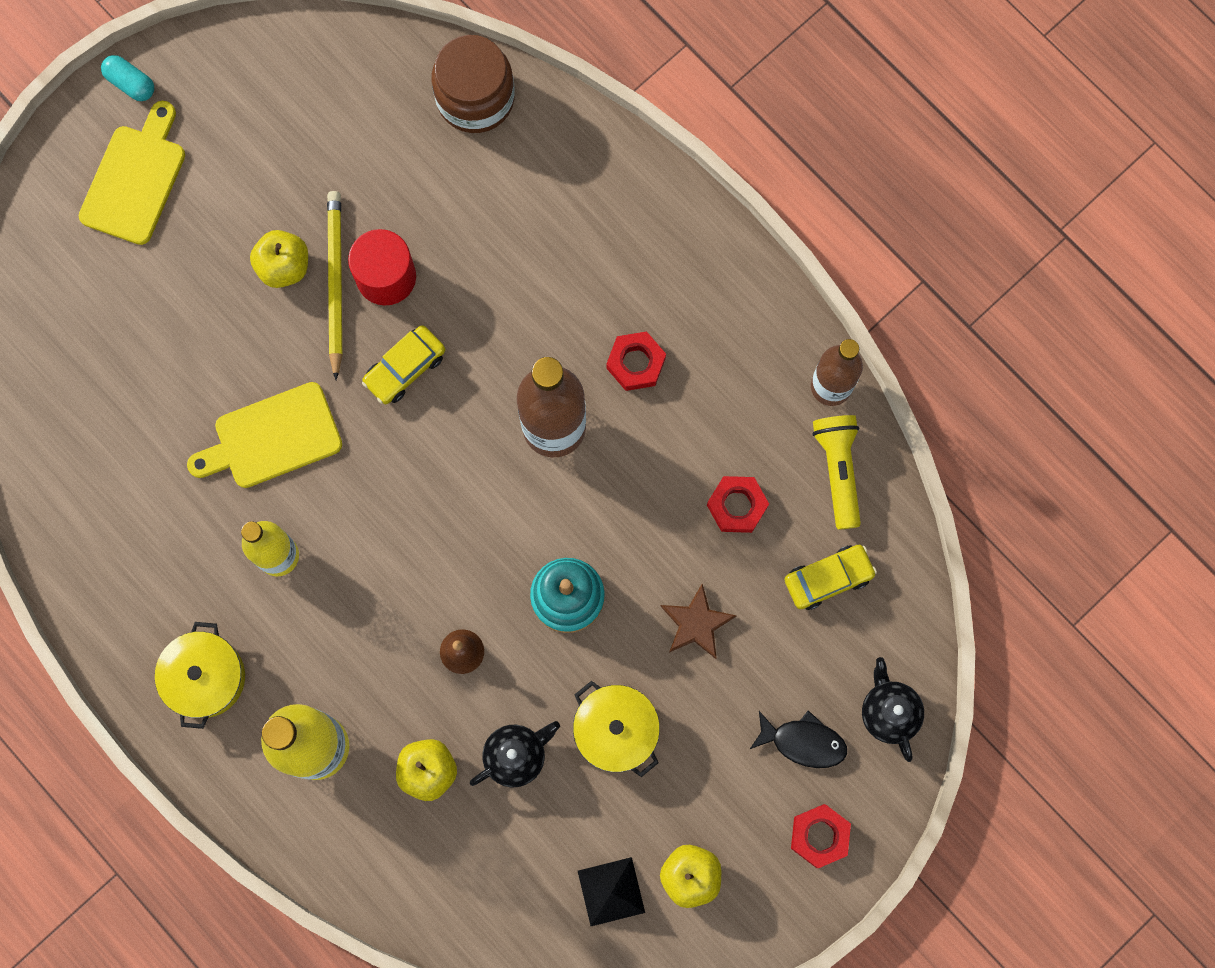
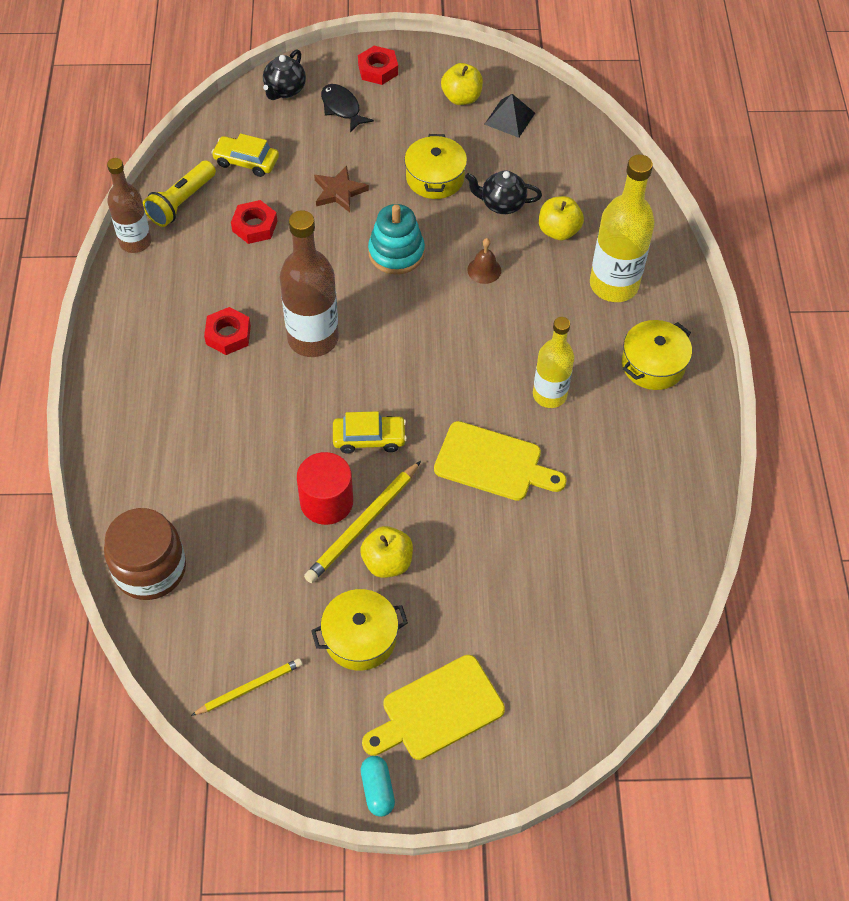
camera: 140 degrees left, 20 degrees down
none -> yellow pencil [191,658,302,716]
none -> yellow pot [311,589,408,670]

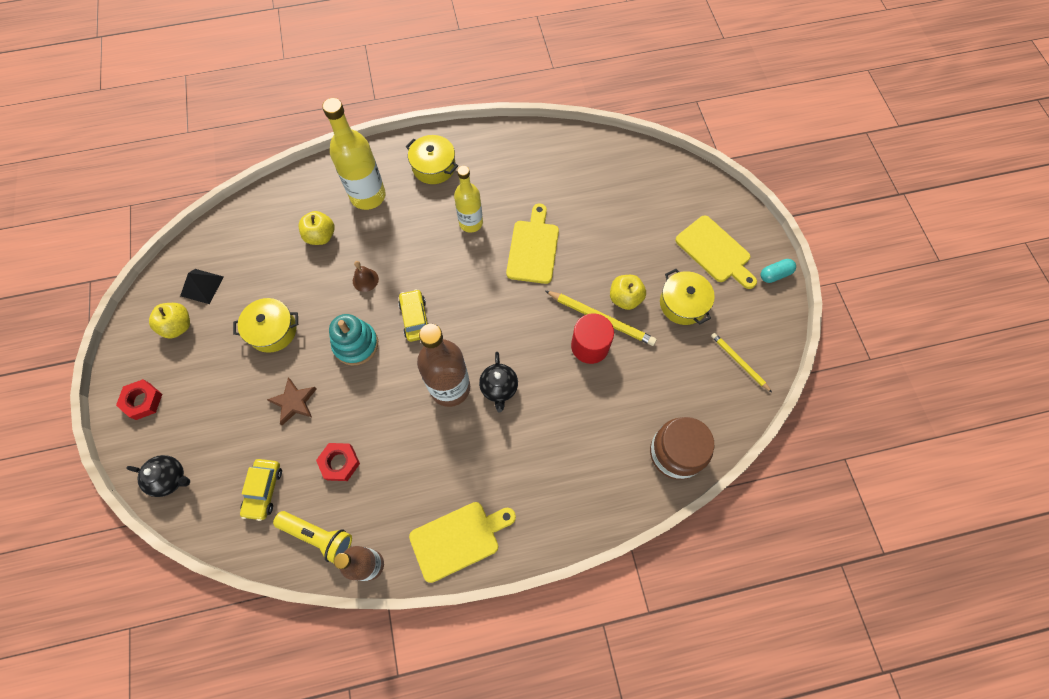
camera: 100 degrees left, 10 degrees up
red nut [204,307,251,355] -> none
black fish [321,84,374,133] -> none
yellow car [333,411,407,454] -> yellow car moved to [398,289,429,342]
black teapot [465,171,542,214] -> black teapot moved to [479,352,518,412]
none -> yellow cutting board [409,502,516,583]

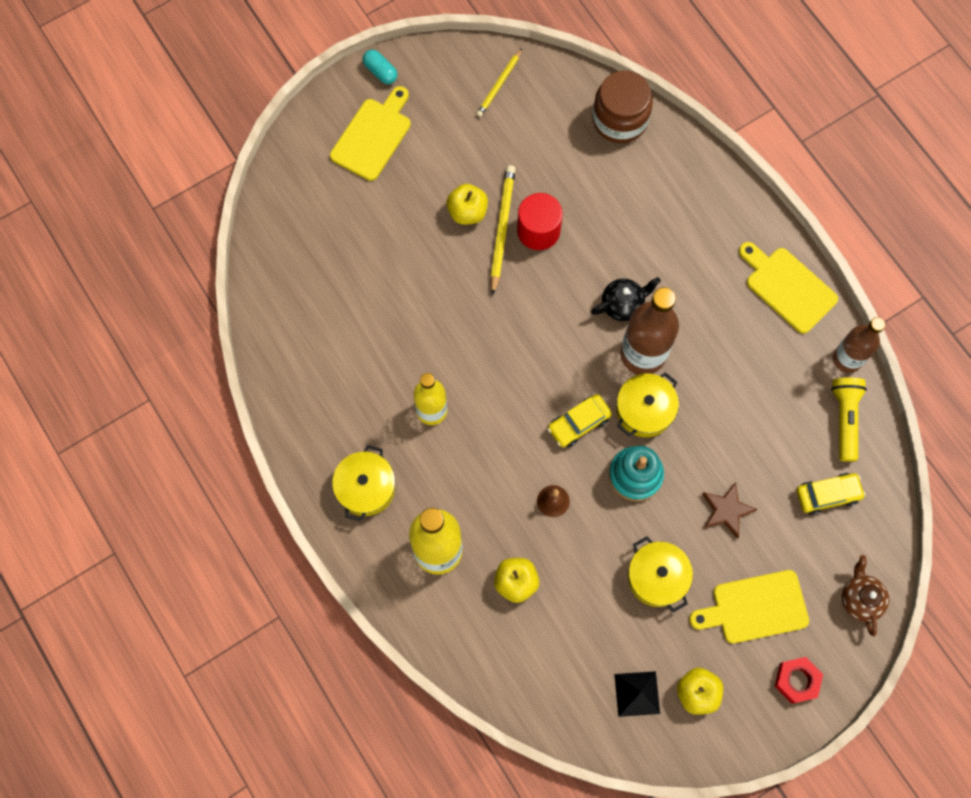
camera: 110 degrees left, 5 degrees up
black teapot [126,455,190,497] -> brown teapot [842,555,889,636]
red nut [316,443,360,481] -> none
yellow cutting board [506,204,559,284] -> yellow cutting board moved to [689,570,809,643]
yellow pot [660,269,715,325] -> yellow pot moved to [616,372,679,437]

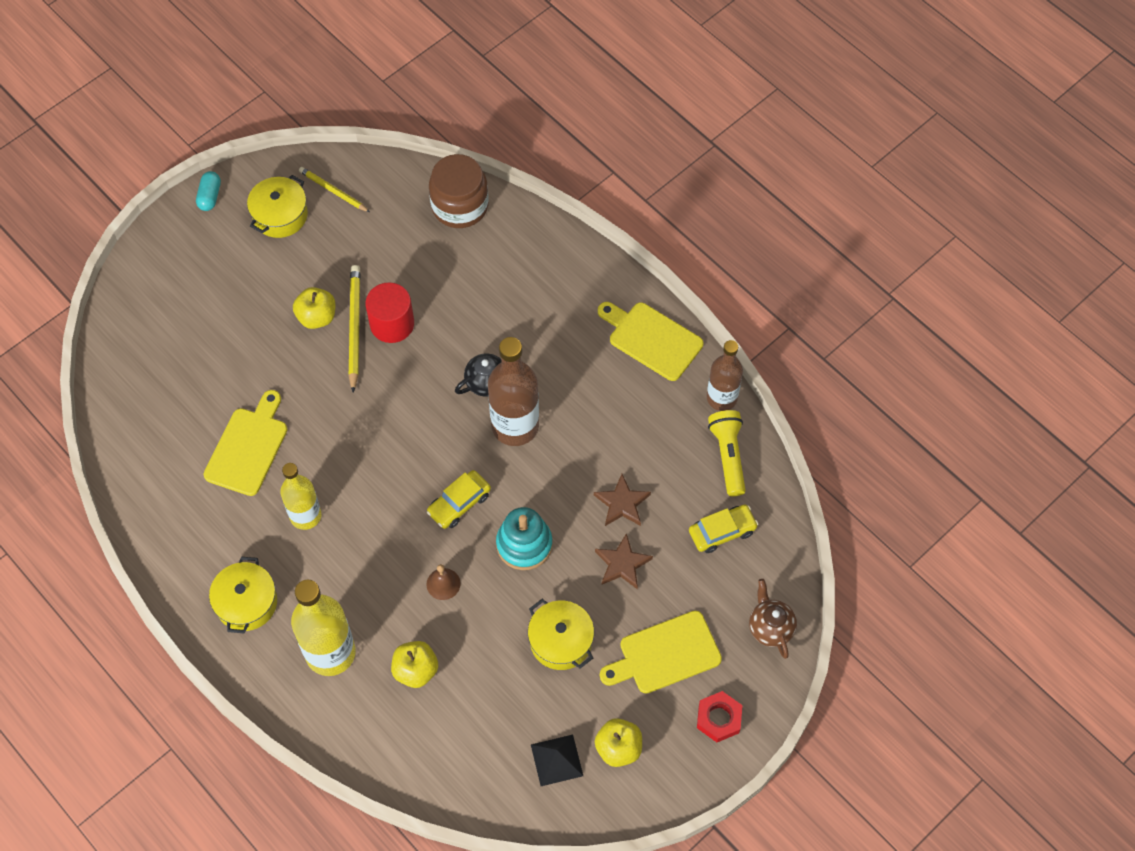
camera: 10 degrees left, 10 degrees down
yellow cutting board [330,86,411,181] -> yellow cutting board moved to [204,390,288,496]
turquoise capsule [363,50,397,84] -> turquoise capsule turned 60 degrees clockwise [196,171,221,211]
yellow pencil [476,48,522,117] -> yellow pencil turned 105 degrees clockwise [299,167,370,212]
yellow pot [616,372,679,437] -> yellow pot moved to [247,175,308,238]
none -> brown star [594,474,651,526]

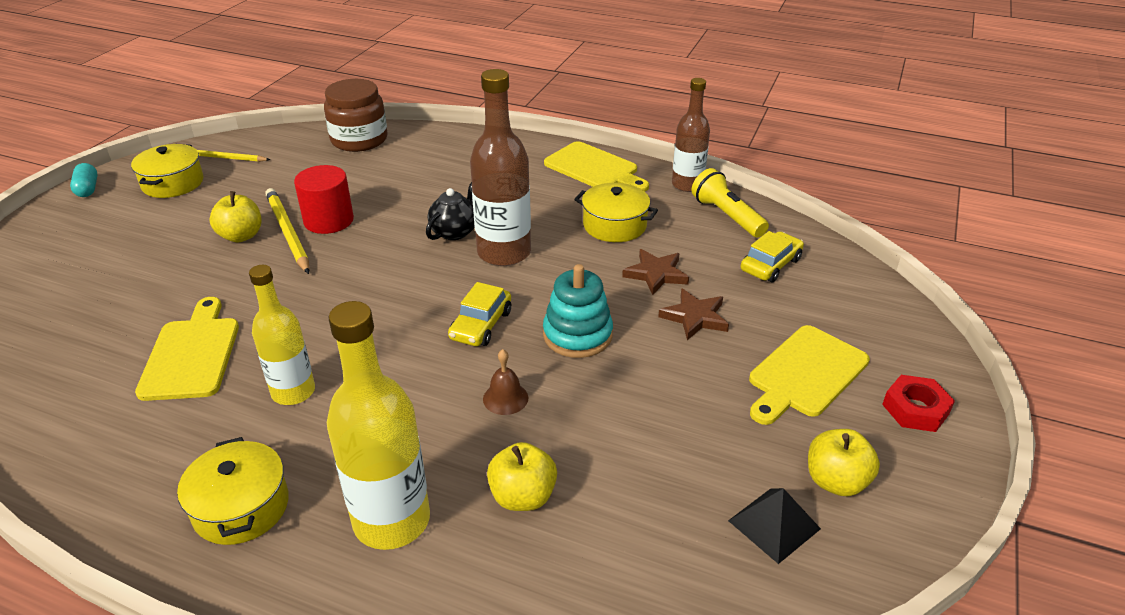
camera: 25 degrees left, 25 degrees down
yellow pot [528,599,594,670] -> yellow pot moved to [574,183,658,242]
yellow cutting board [598,302,704,381] -> yellow cutting board turned 150 degrees counterclockwise [544,141,649,191]
brown teapot [749,579,797,659] -> none

